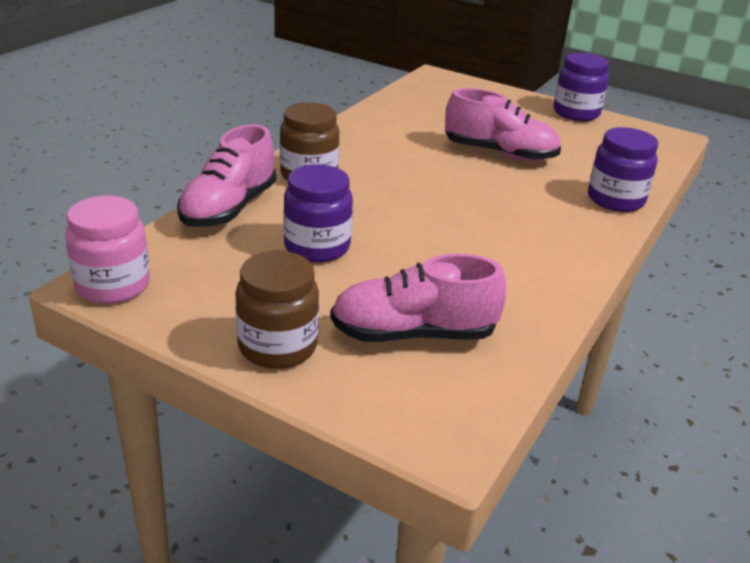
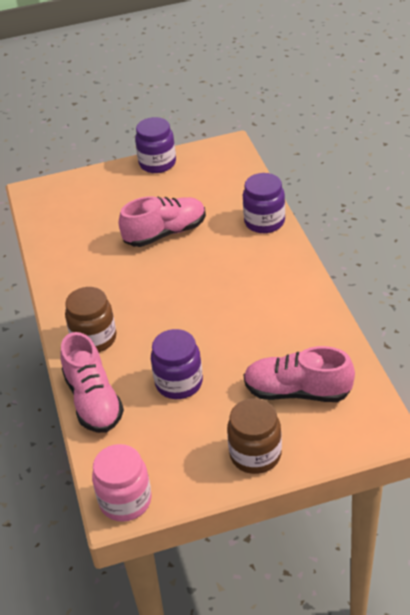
camera: 40 degrees left, 10 degrees up
pink shoe [330,254,506,342] -> pink shoe turned 60 degrees clockwise [244,346,355,402]

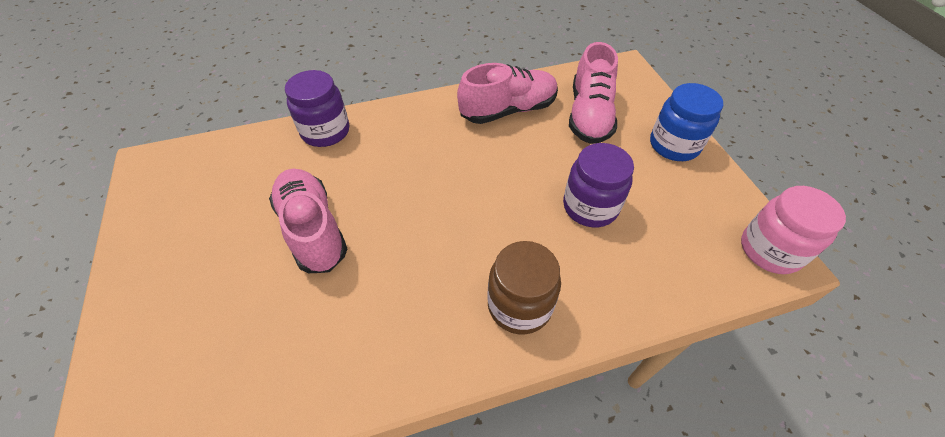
camera: 95 degrees left, 10 degrees up
pink shoe [60,332,124,433] -> pink shoe moved to [457,63,558,124]
purple jar [135,117,176,173] -> none
brown jar [227,399,282,474] -> blue jar [650,83,723,161]

